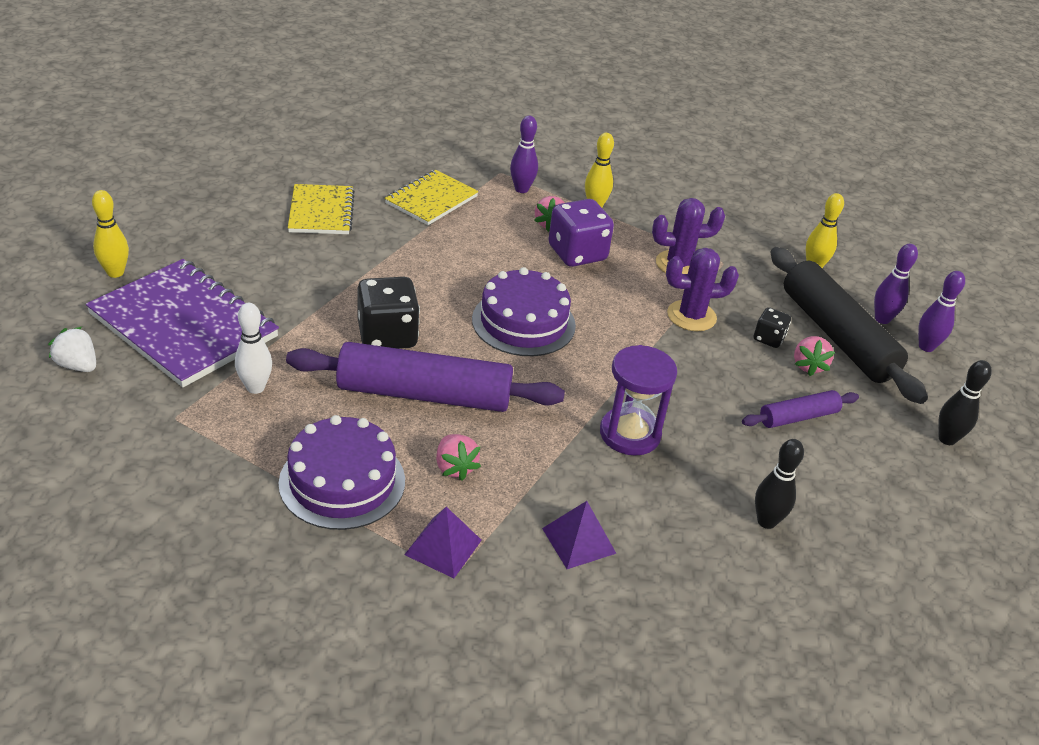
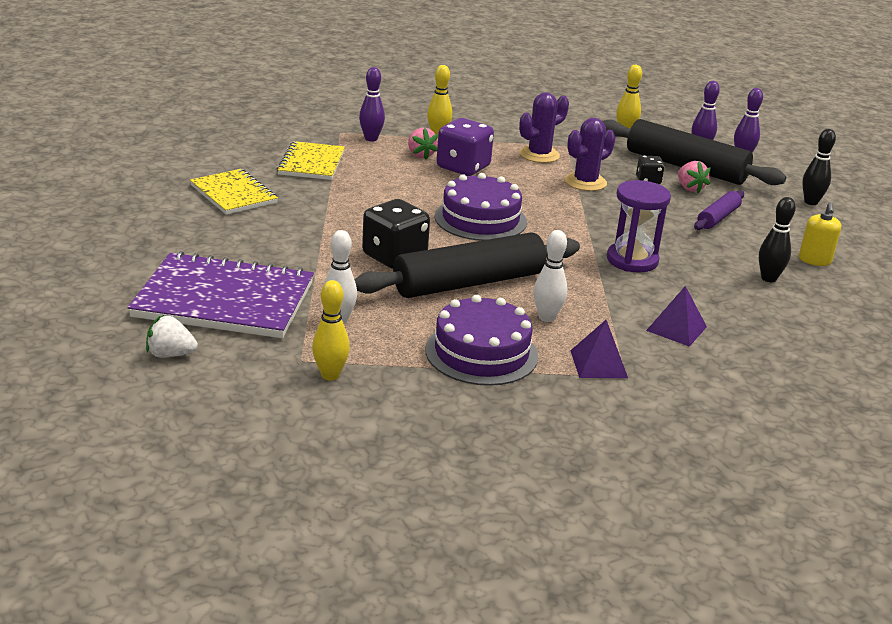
camera: 30 degrees left, 10 degrees down
yellow bowling pin [92,190,129,278] -> yellow bowling pin moved to [312,280,350,380]
purple rolling pin [286,342,565,412] -> black rolling pin [354,232,580,298]
pink strawberry [436,434,481,481] -> white bowling pin [534,230,567,322]
none -> yellow soap dispenser [799,202,841,266]

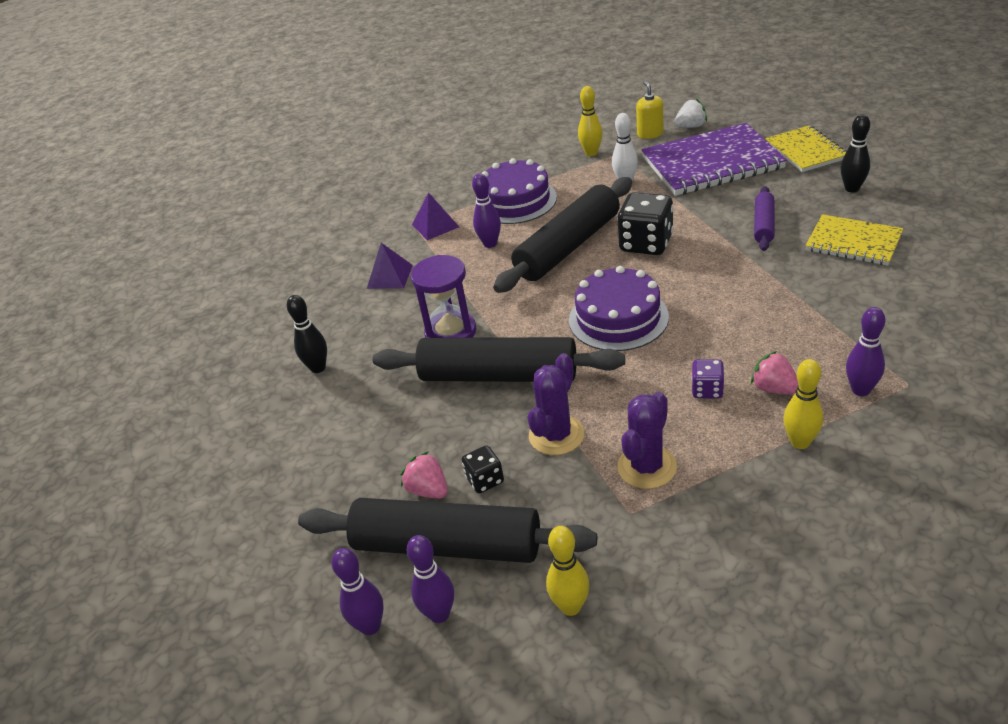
camera: 165 degrees right, 10 degrees up
yellow notebook [277,141,345,180] -> yellow notebook moved to [765,125,847,172]
purple dice [436,118,494,176] -> purple dice [692,359,725,399], size x0.53
white bowling pin [534,230,567,322] -> purple bowling pin [472,173,501,248]
purple rolling pin [694,190,744,230] -> purple rolling pin moved to [754,186,774,251]
yellow soap dispenser [799,202,841,266] -> yellow soap dispenser moved to [636,81,664,139]
black bowling pin [802,129,836,205] -> black bowling pin moved to [841,114,870,192]
none -> black rolling pin [372,337,625,382]

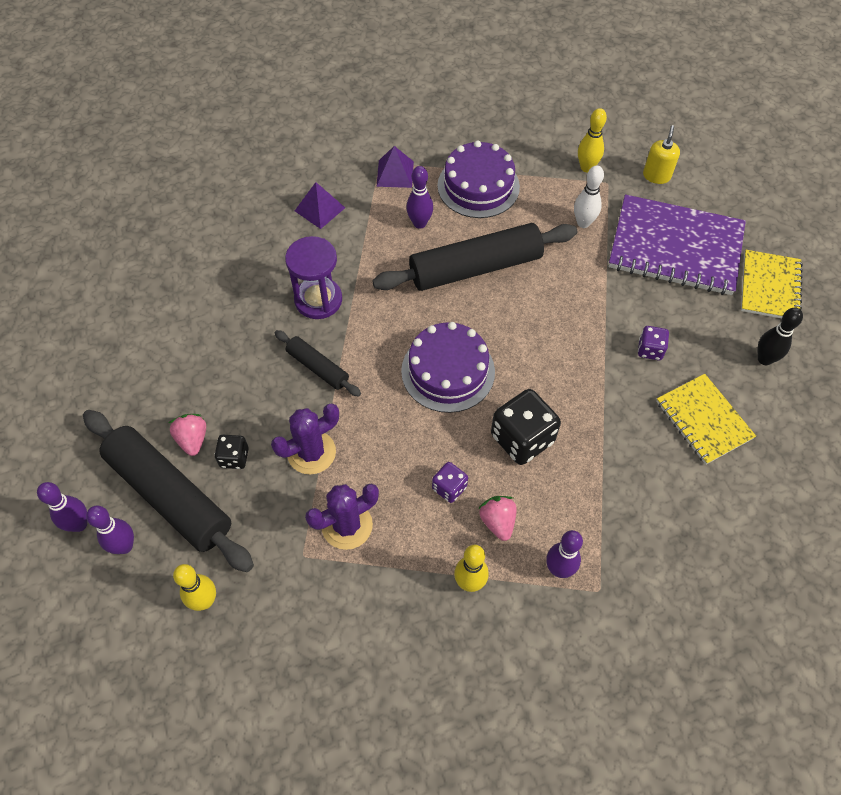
camera: 25 degrees right, 20 degrees up
black bowling pin [287,295,327,373] -> none
black rolling pin [372,337,625,382] -> black rolling pin [275,330,361,397], size x0.50
black dice [617,192,674,255] -> black dice moved to [491,389,561,465]
white strawberry [674,99,707,128] -> none
purple rolling pin [754,186,774,251] -> purple dice [638,326,669,360]

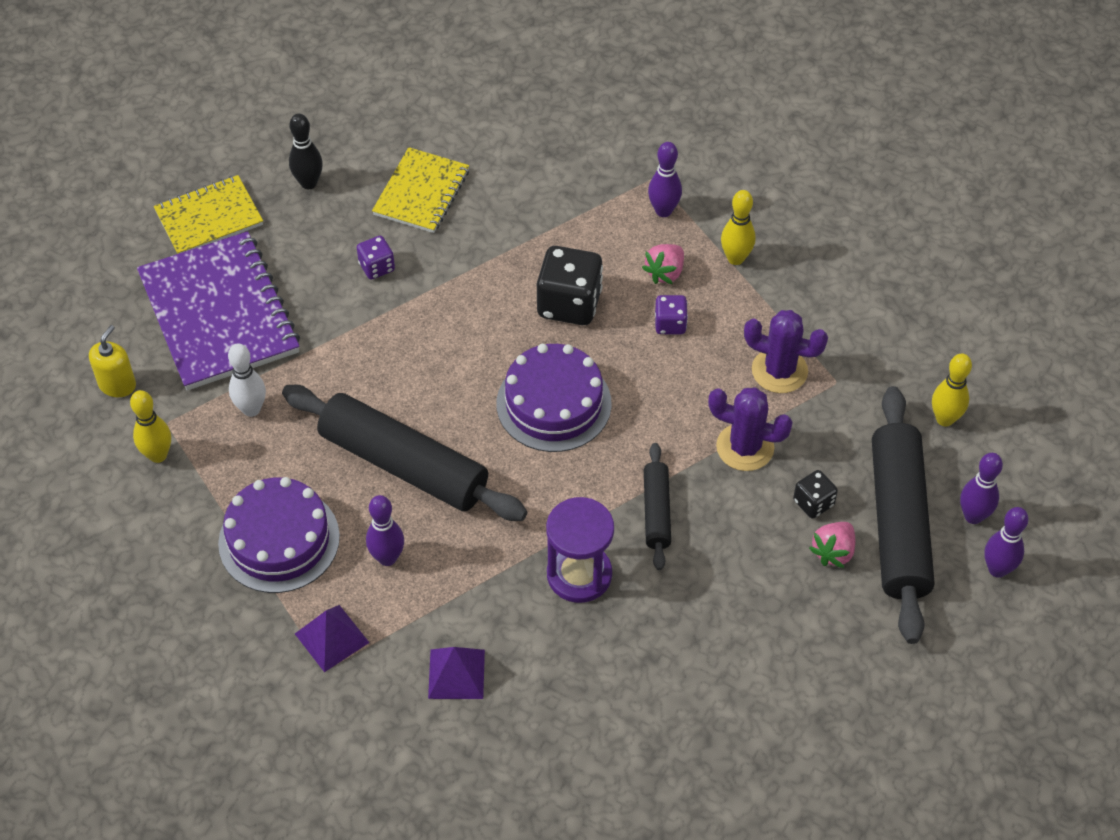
camera: 130 degrees left, 5 degrees down
yellow soap dispenser [643,125,680,184] -> yellow soap dispenser turned 135 degrees clockwise [89,325,136,397]

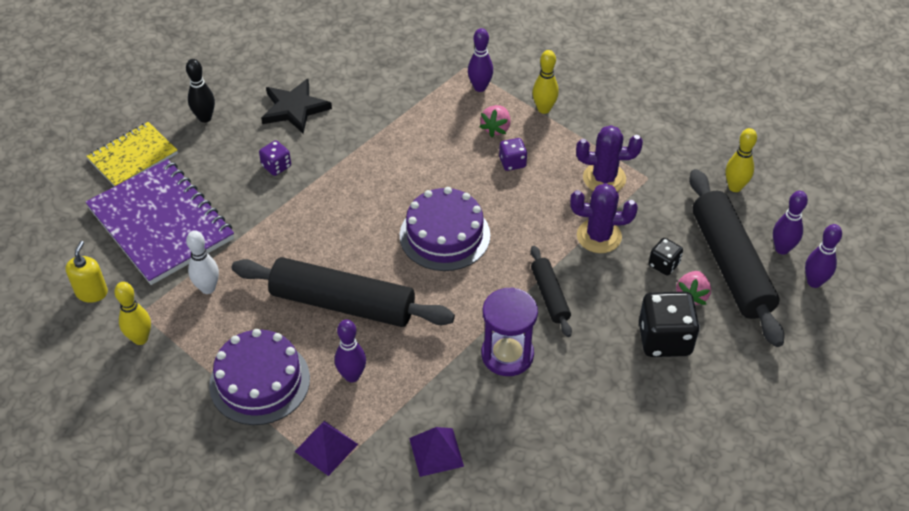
camera: 15 degrees left, 5 degrees down
yellow notebook [372,147,469,233] -> black star [261,79,332,134]
black dice [537,246,603,325] -> black dice moved to [639,292,700,357]

